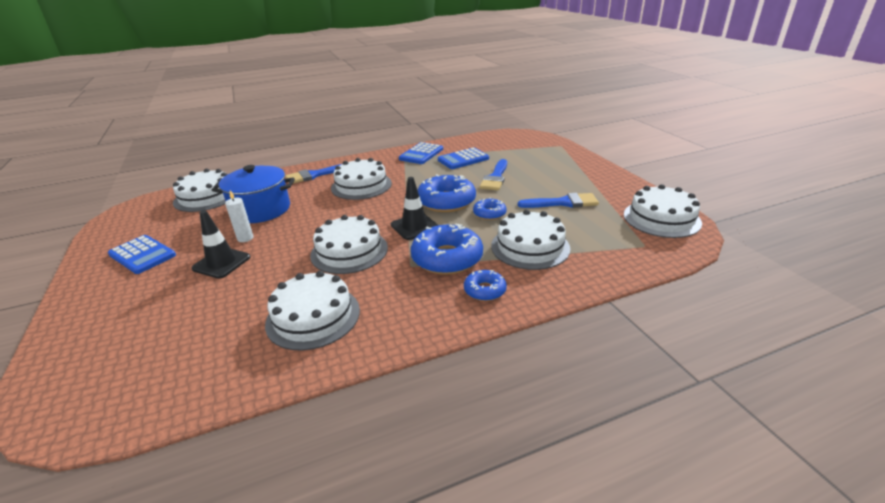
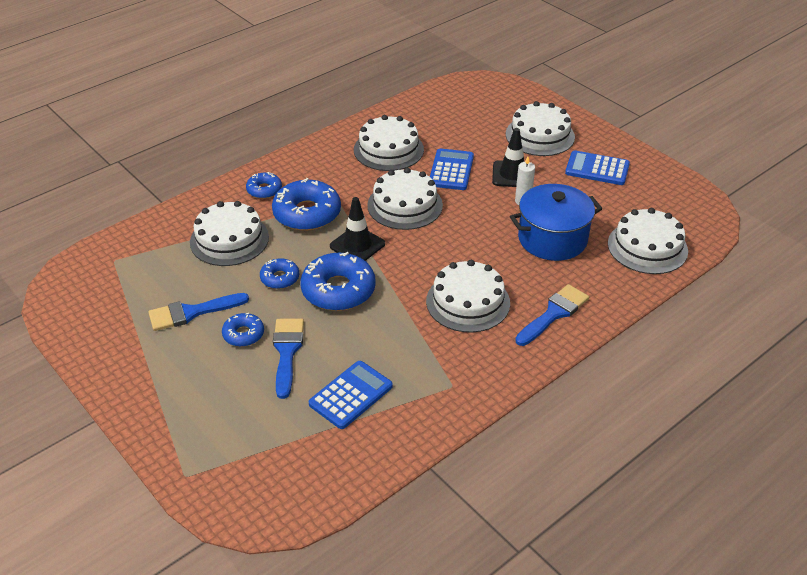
camera: 160 degrees right, 10 degrees up
blue calculator [399,142,443,164] -> blue calculator moved to [430,148,474,190]
white cake [624,184,702,238] -> white cake moved to [506,101,575,156]
none -> blue donut [222,313,264,347]

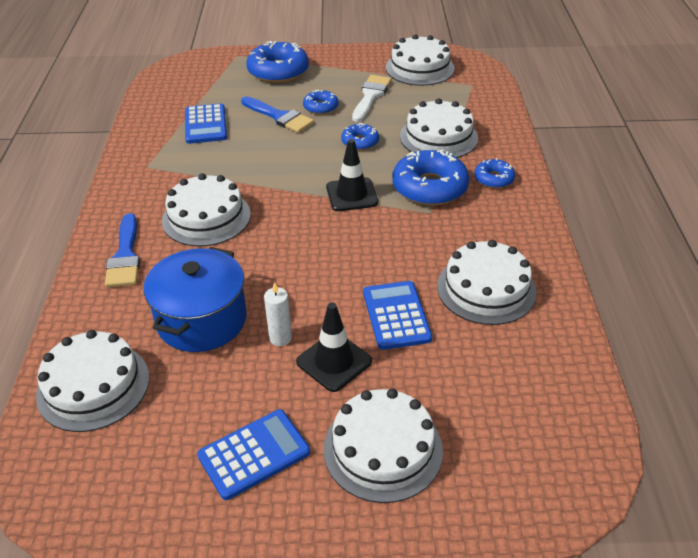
camera: 130 degrees right, 0 degrees up
blue brush [148,293,249,331] -> white brush [352,75,392,122]
blue donut [300,252,376,311] -> blue donut moved to [246,41,309,83]
white cake [367,168,443,230] -> white cake moved to [386,34,455,86]
blue calculator [430,148,474,190] -> blue calculator turned 150 degrees counterclockwise [363,281,432,350]

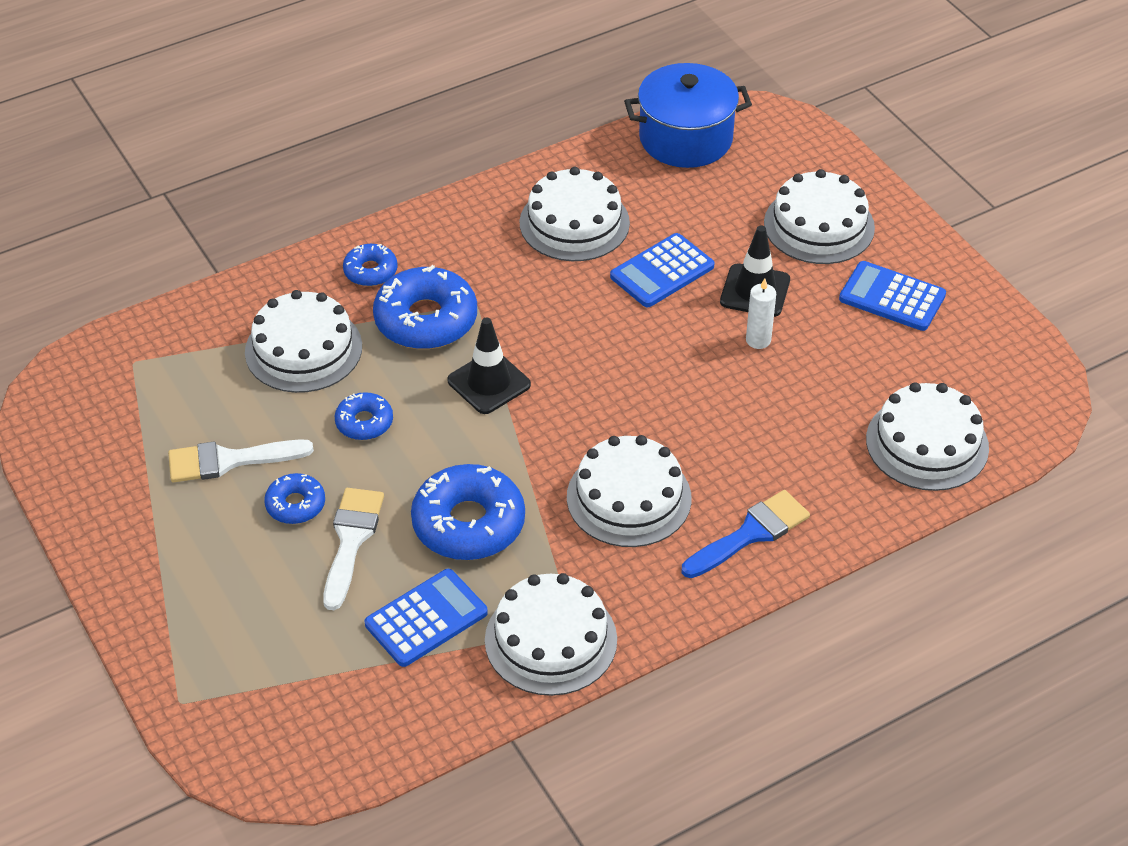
camera: 120 degrees left, 5 degrees up
blue pot [144,247,247,352] -> blue pot moved to [624,63,752,168]
blue brush [241,96,314,133] -> white brush [323,488,384,610]
blue donut [246,41,309,83] -> blue donut moved to [411,464,525,560]
white cake [386,34,455,86] -> white cake moved to [485,573,617,696]

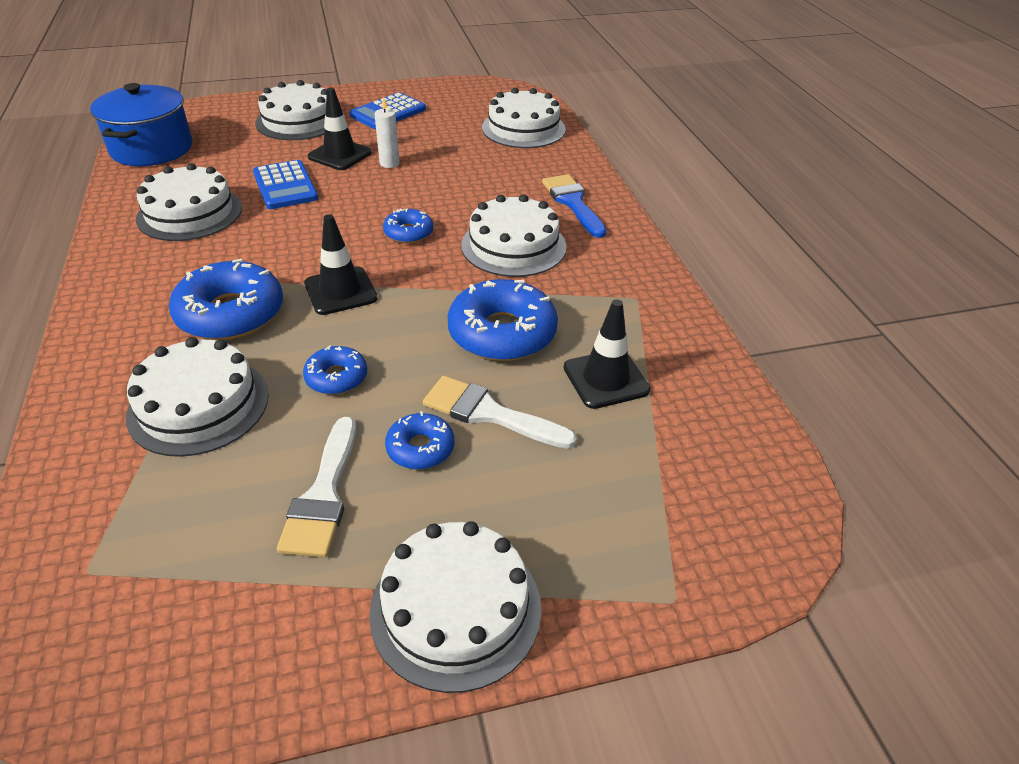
camera: 75 degrees left, 5 degrees down
blue donut [343,244,398,286] -> blue donut moved to [383,208,433,243]
blue calculator [365,569,488,667] -> black traffic cone [564,299,650,409]
white cake [485,573,617,696] -> white cake moved to [369,521,541,693]

